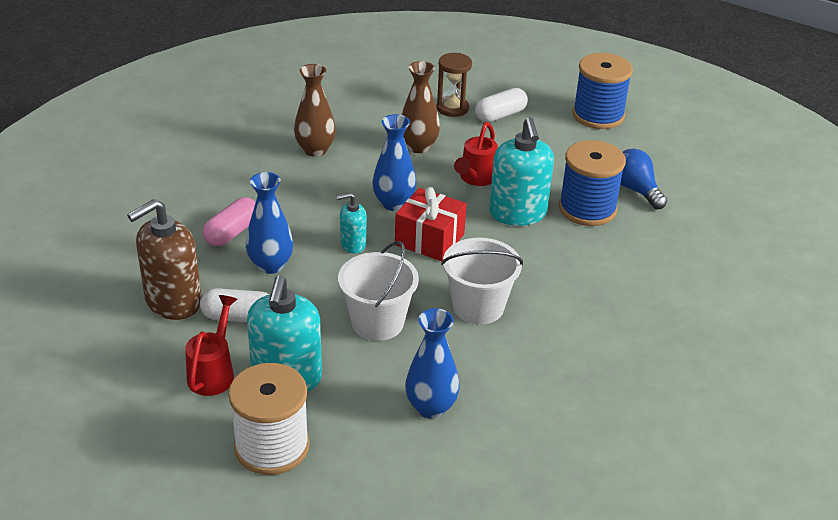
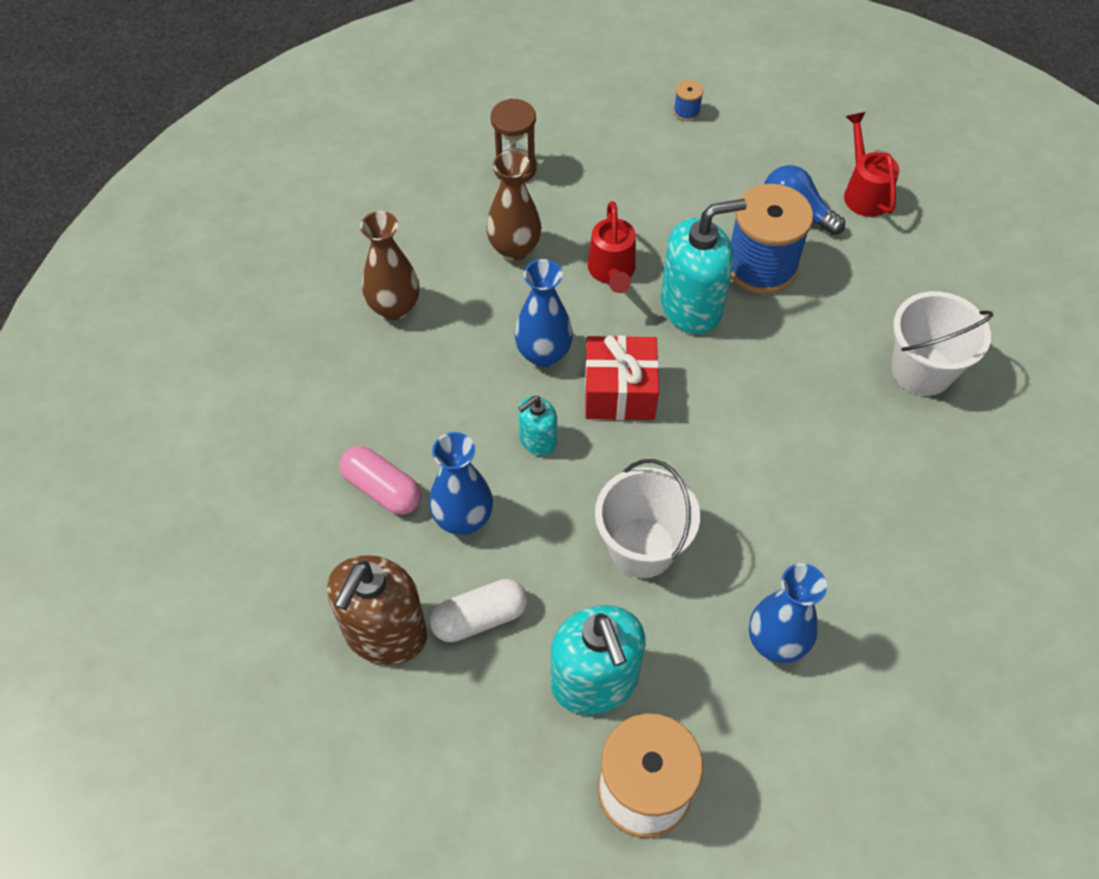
camera: 25 degrees left, 20 degrees up
red watering can [185,295,237,396] -> red watering can moved to [844,112,899,217]
pink capsule [203,197,256,246] -> pink capsule turned 60 degrees counterclockwise [340,446,421,515]
white bucket [441,238,523,325] -> white bucket moved to [891,291,993,396]
white capsule [475,88,528,122] -> none
turquoise soap dispenser [489,117,554,226] -> turquoise soap dispenser turned 75 degrees counterclockwise [661,199,747,334]
blue spool [573,53,633,129] -> blue spool [673,80,703,121], size x0.40

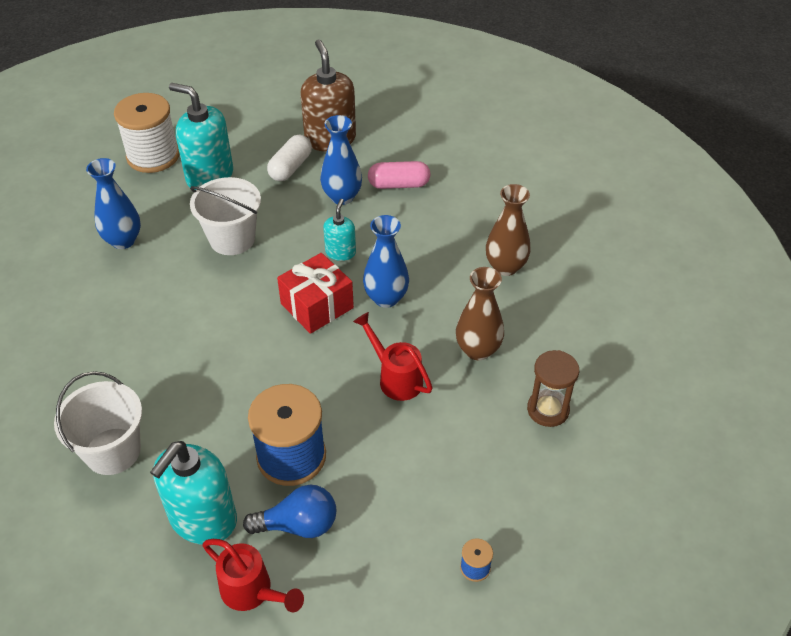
camera: 140 degrees right, 10 degrees down
turquoise soap dispenser [661,199,747,334] -> turquoise soap dispenser moved to [150,441,237,545]

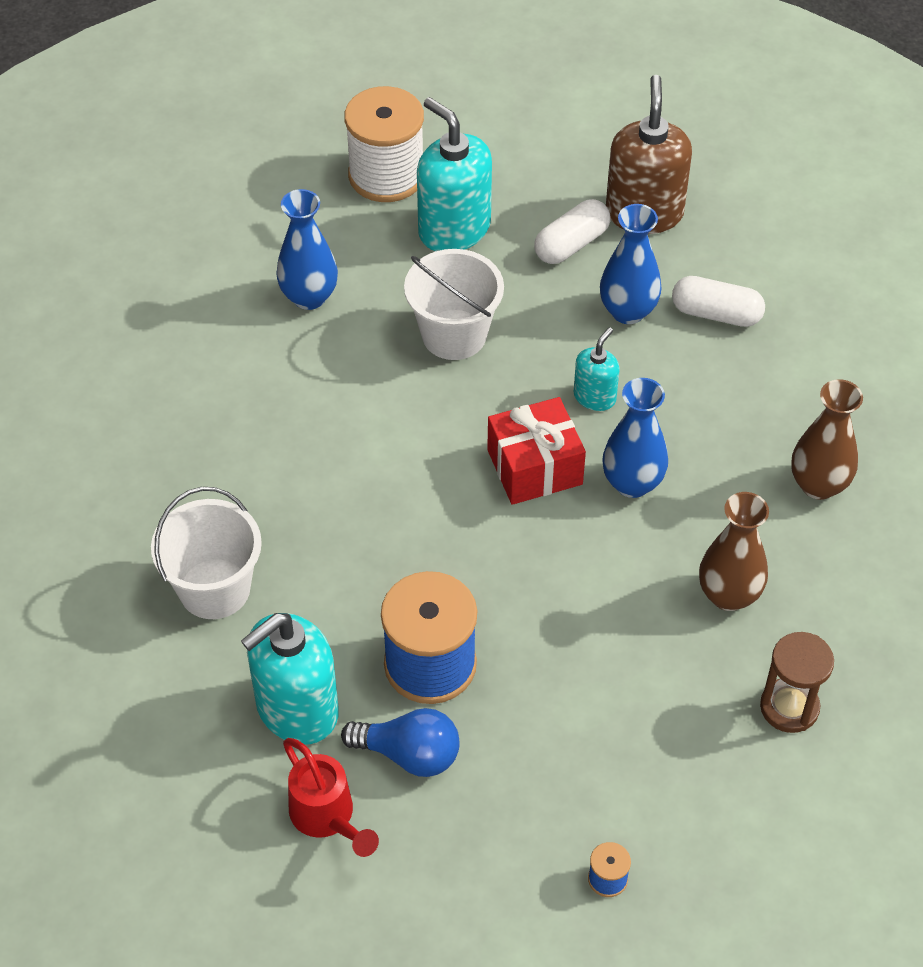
camera: 20 degrees right, 5 degrees up
red watering can [353,312,433,401] -> none
pink capsule [368,161,430,189] -> white capsule [672,276,765,327]

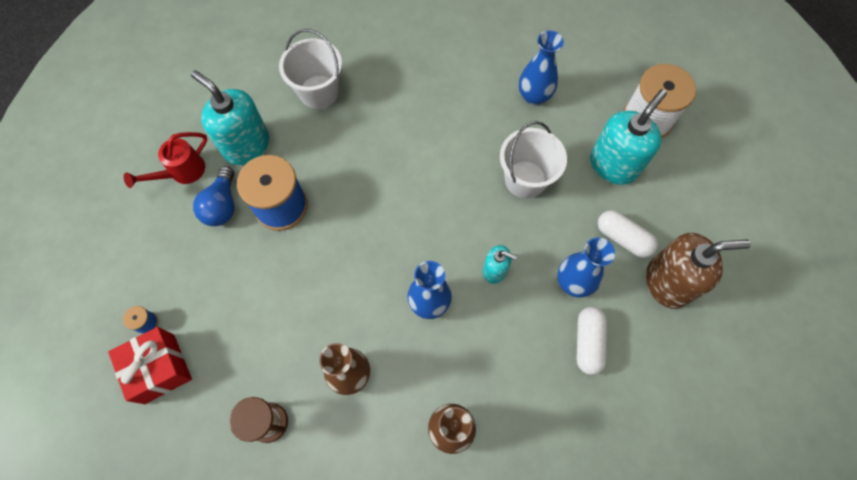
camera: 80 degrees right, 15 degrees up
red gift [487,397,586,505] -> red gift moved to [108,327,192,404]

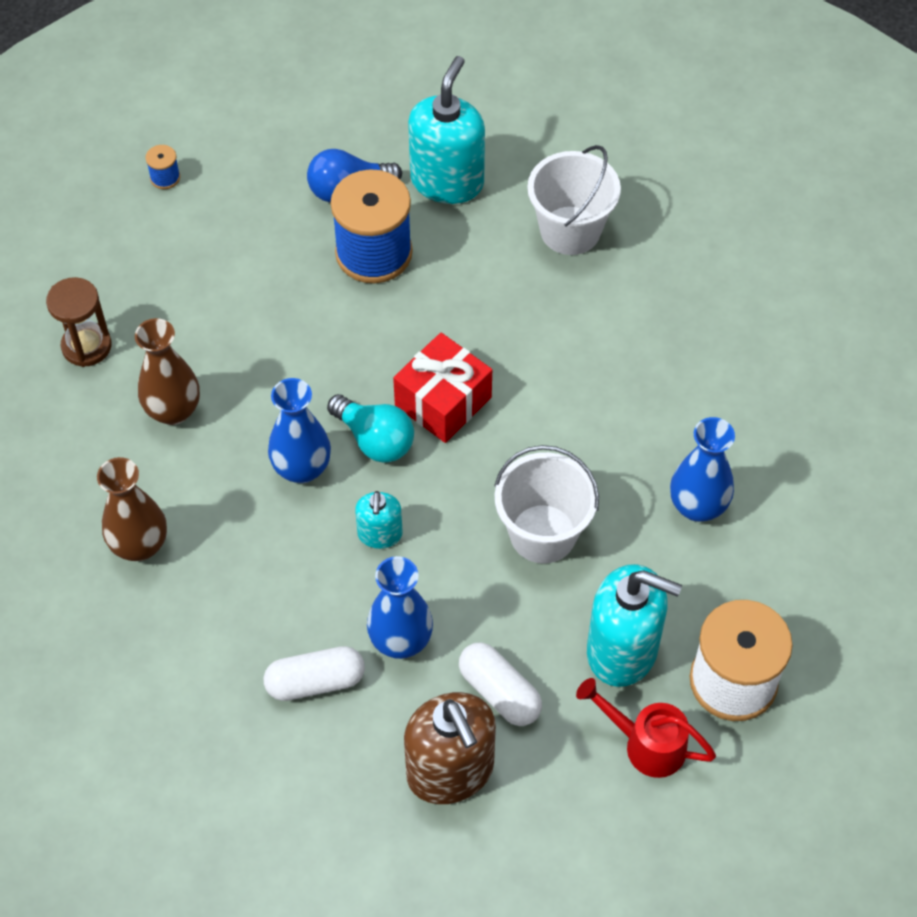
camera: 70 degrees right, 10 degrees down
red gift [108,327,192,404] -> red gift moved to [393,333,492,443]
red watering can [124,132,207,188] -> red watering can moved to [576,678,716,778]
white capsule [598,210,658,258] -> white capsule turned 60 degrees counterclockwise [459,642,542,726]
none -> turquoise light bulb [327,394,414,463]

